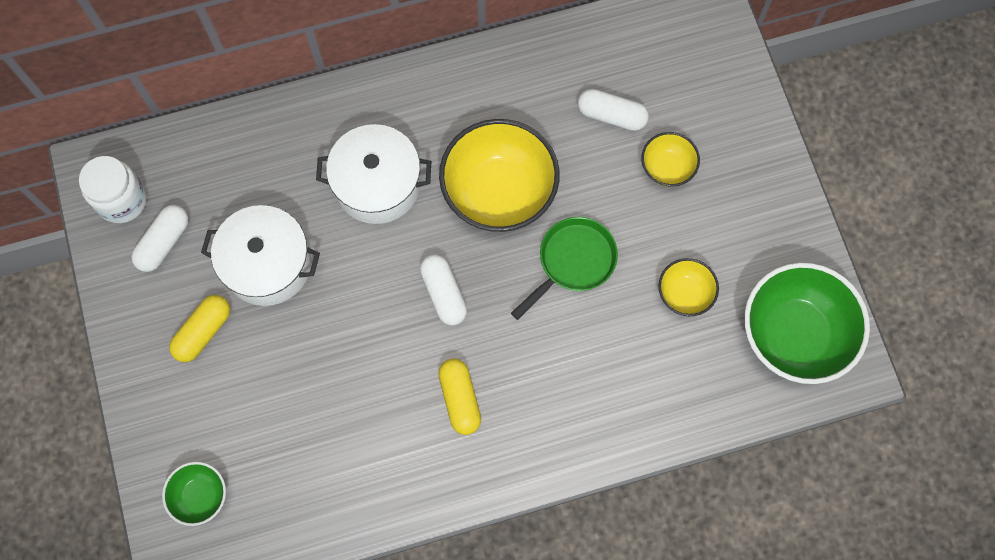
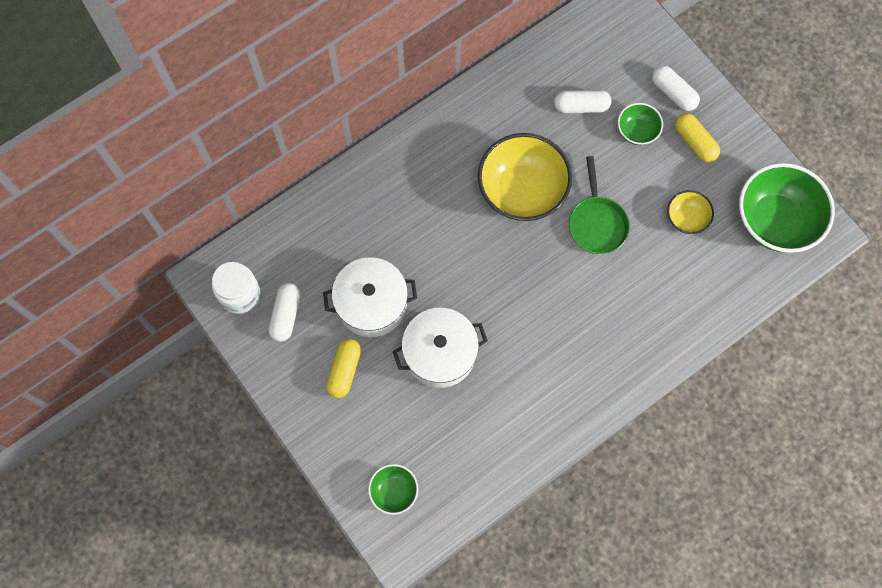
camera: 20 degrees left, 0 degrees up
white pot [316,124,431,224] -> white pot moved to [393,308,488,388]
white capsule [420,254,467,325] -> white capsule moved to [652,65,700,111]
yellow capsule [438,359,481,435] -> yellow capsule moved to [675,113,720,162]
green pan [511,217,618,320] -> green pan turned 150 degrees clockwise [569,156,630,254]
yellow bowl [641,132,700,187] -> green bowl [618,103,663,145]

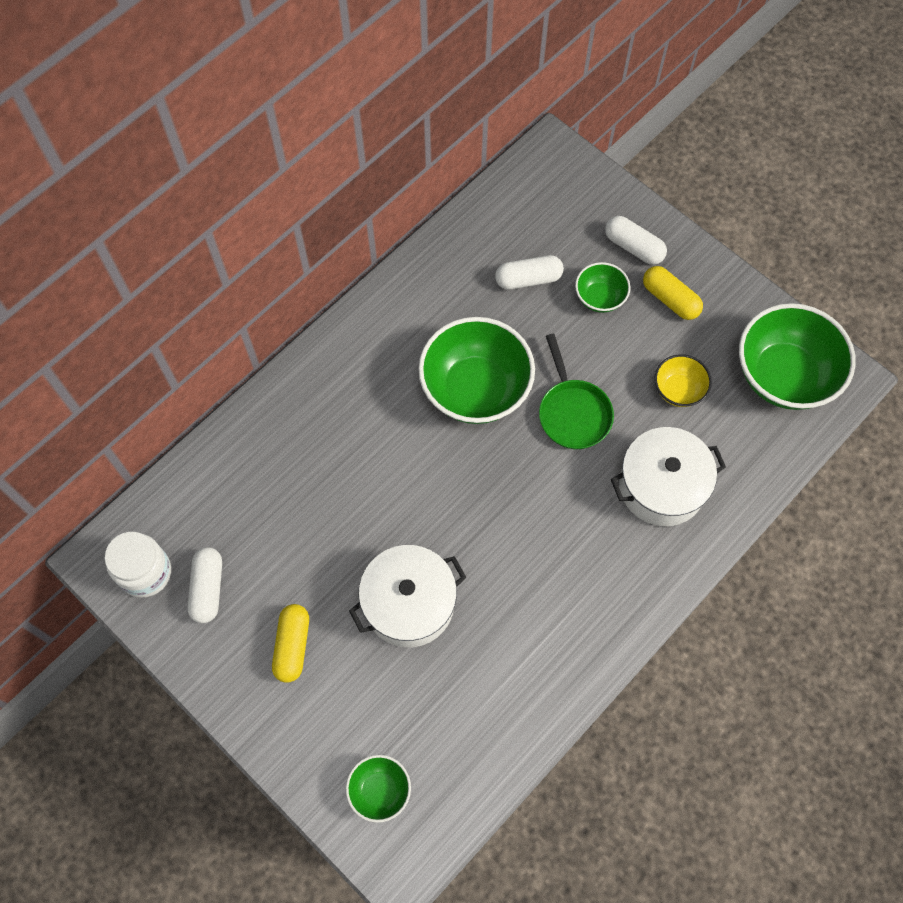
camera: 10 degrees left, 5 degrees down
white pot [323,257,417,337] -> white pot moved to [611,427,726,526]
yellow bowl [478,133,572,221] -> green bowl [418,317,535,424]

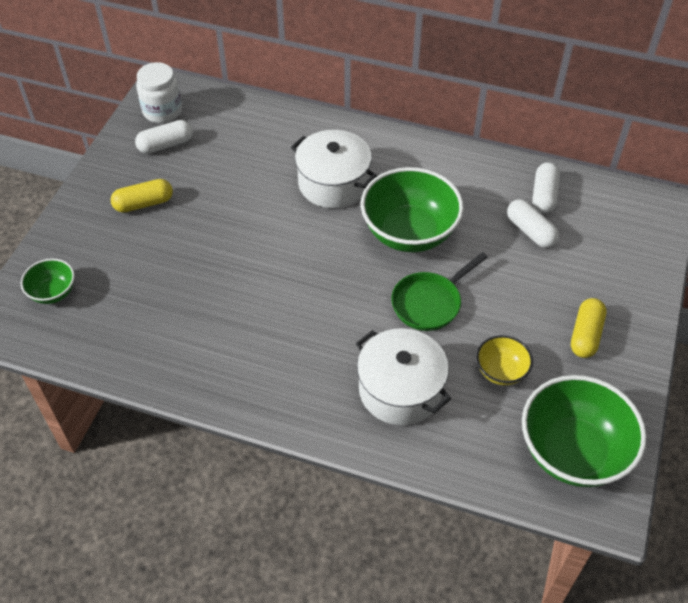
camera: 65 degrees right, 15 degrees down
white pot [349,545,466,647] -> white pot moved to [291,130,377,208]
green bowl [575,262,631,313] -> none
white capsule [605,216,667,265] -> white capsule moved to [532,162,560,213]

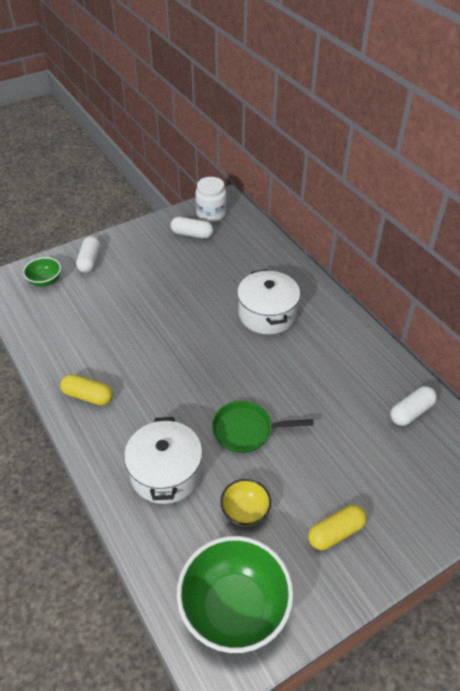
camera: 40 degrees right, 5 degrees down
yellow capsule [111,179,173,213] -> yellow capsule moved to [60,374,113,406]
green bowl [361,167,464,252] -> none
white capsule [507,199,559,248] -> white capsule moved to [76,236,100,273]

